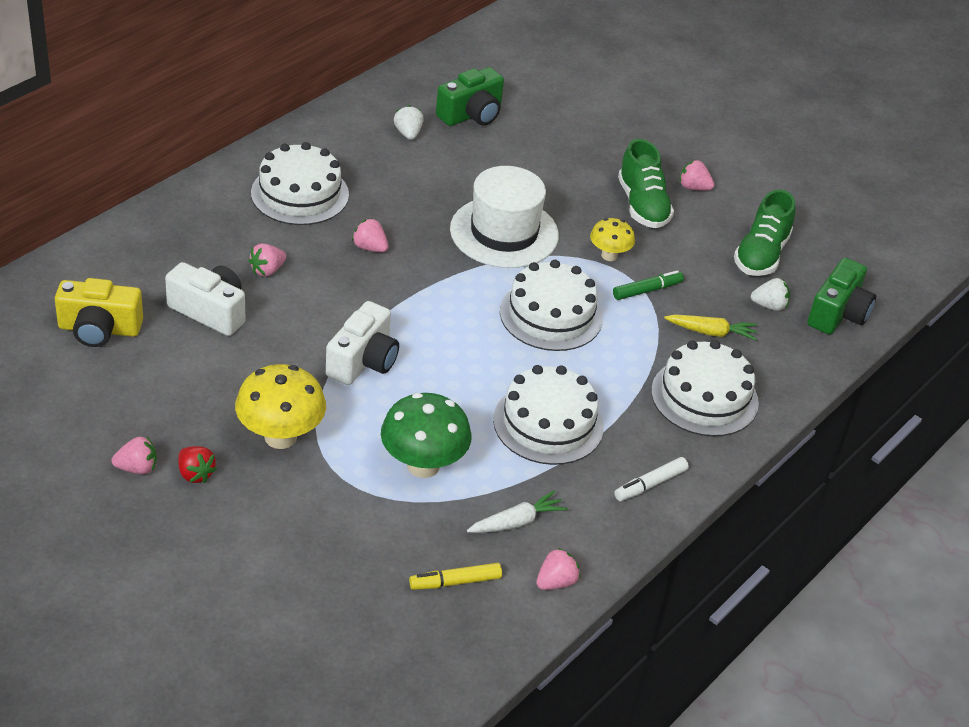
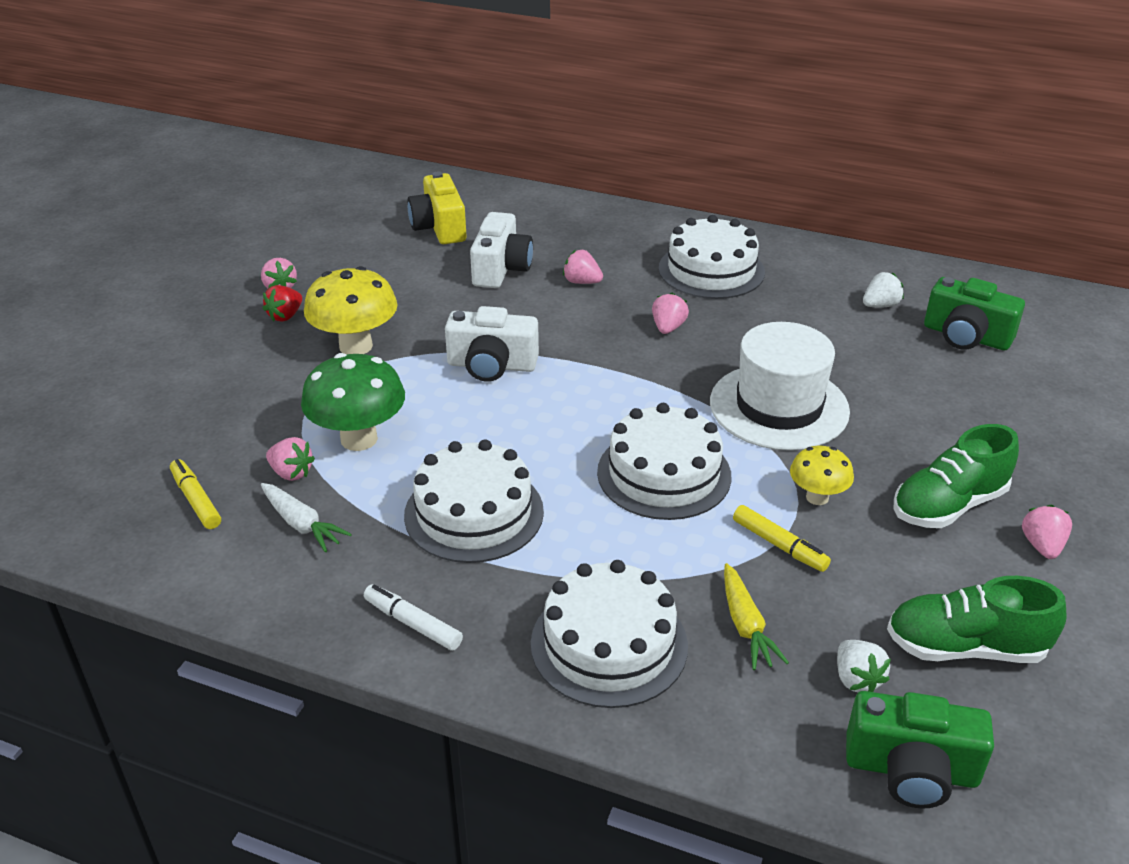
camera: 75 degrees right, 5 degrees down
pink strawberry [537,547,580,590] -> pink strawberry moved to [266,437,315,481]
green marker [613,270,684,300] -> yellow marker [733,505,831,572]

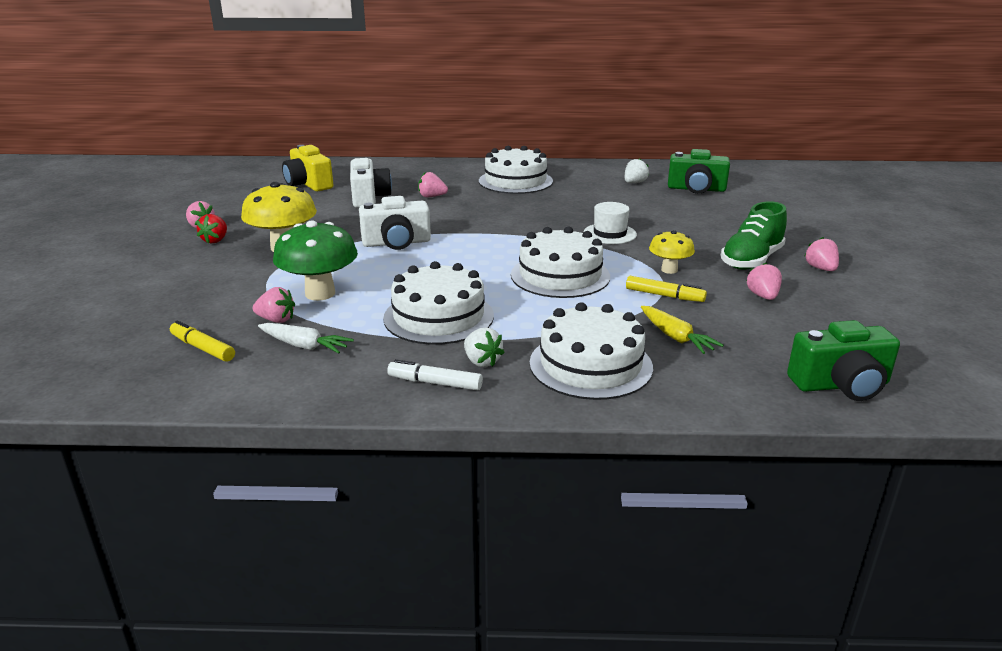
camera: 20 degrees left, 10 degrees down
pink strawberry [652,293,689,334] -> pink strawberry moved to [746,263,782,300]
white hat [710,322,850,450] -> white hat [584,202,637,244], size x0.54
white strawberry [837,640,891,692] -> white strawberry moved to [464,327,505,367]
green shoe [887,576,1067,663] -> none

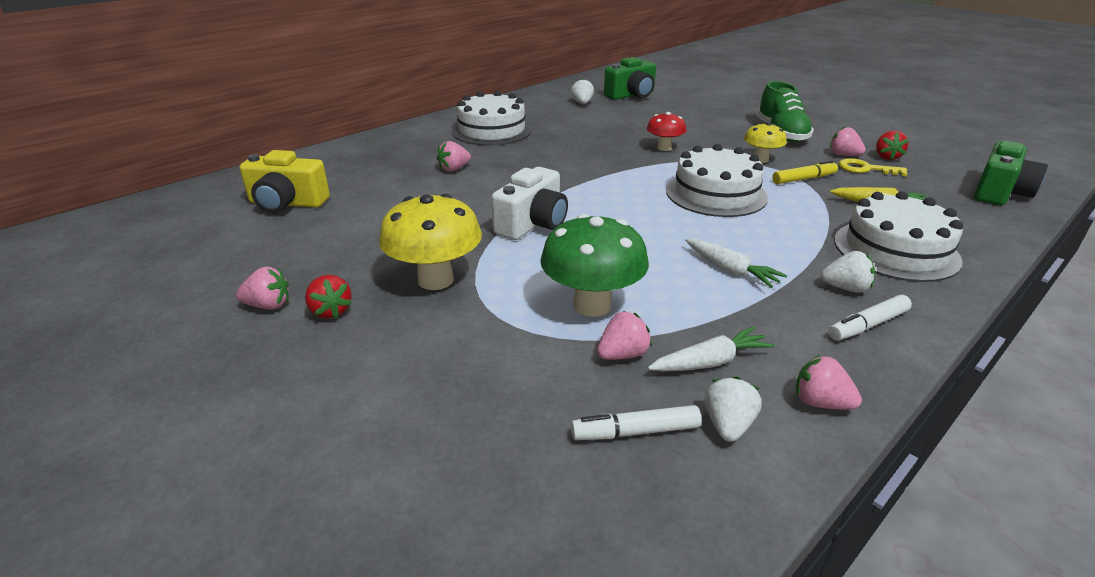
camera: 45 degrees left, 5 degrees up
yellow marker [170,320,235,362] -> white marker [571,405,702,440]
white camera [350,158,392,208] -> none
white cake [383,261,494,345] -> white carrot [685,238,787,288]
white hat [584,202,637,244] -> red mushroom [647,112,686,151]
pink strawberry [804,237,839,271] -> pink strawberry moved to [796,355,862,410]
none -> white strawberry [705,377,762,442]
none -> yellow key [838,158,908,176]
none -> red strawberry [876,130,908,160]

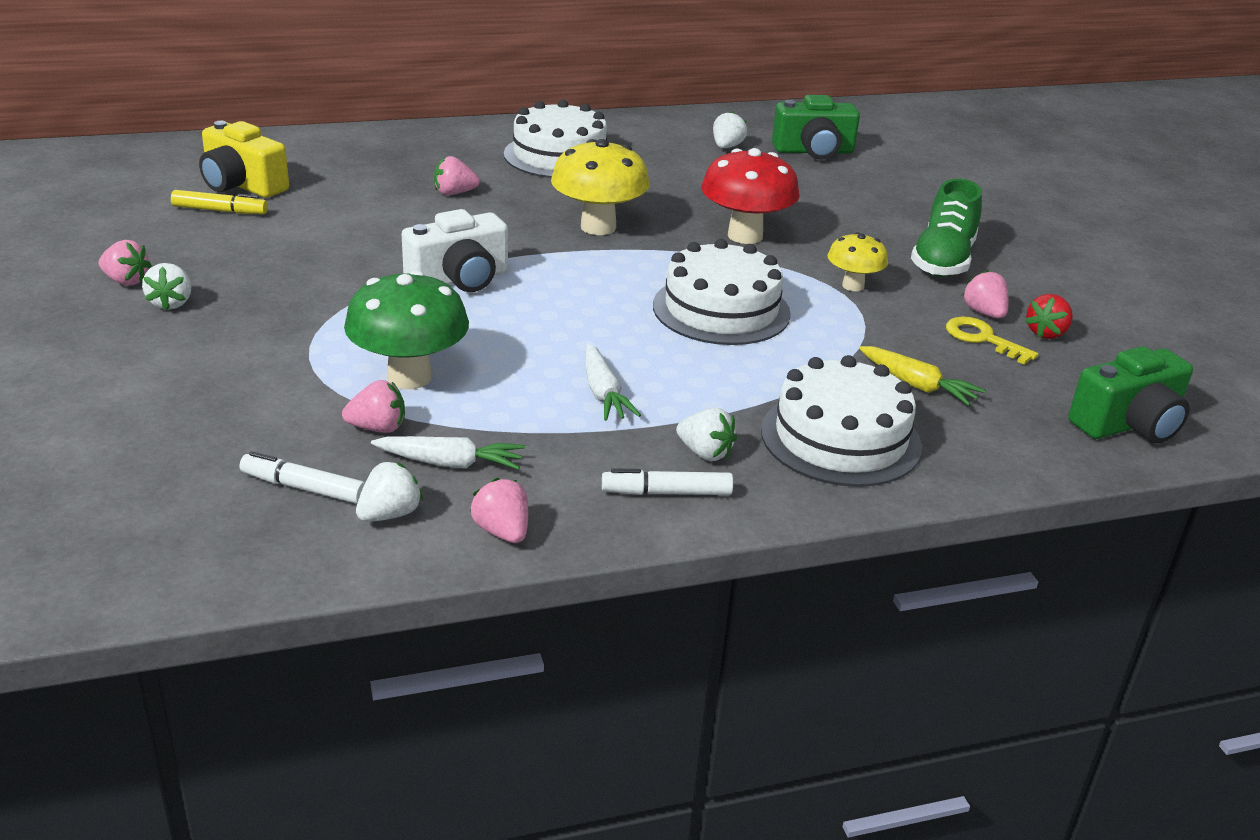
camera: 25 degrees right, 0 degrees up
red strawberry [305,275,352,319] -> white strawberry [142,263,191,311]
yellow mushroom [379,194,482,290] -> yellow mushroom moved to [551,139,649,235]
red mushroom [647,112,686,151] -> red mushroom [701,148,800,244], size x1.72
yellow marker [772,160,838,184] -> yellow marker moved to [171,190,268,214]

